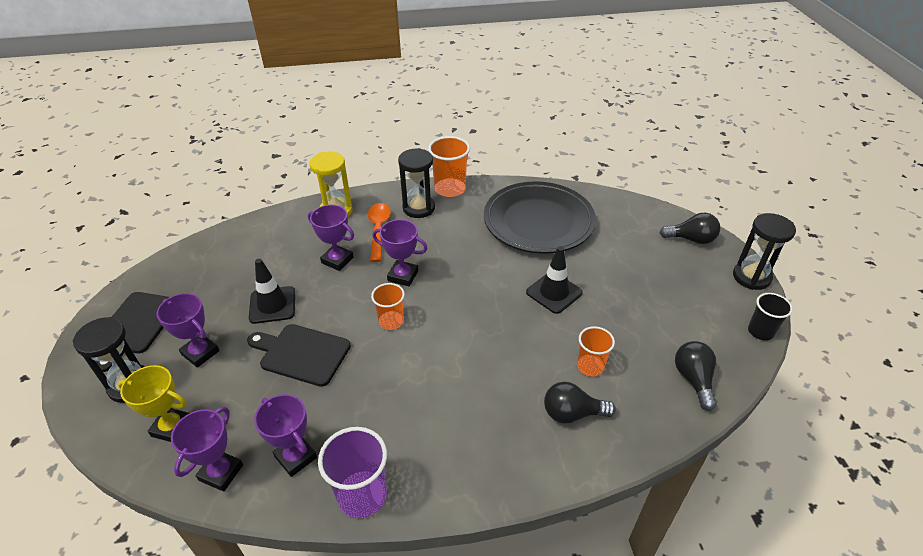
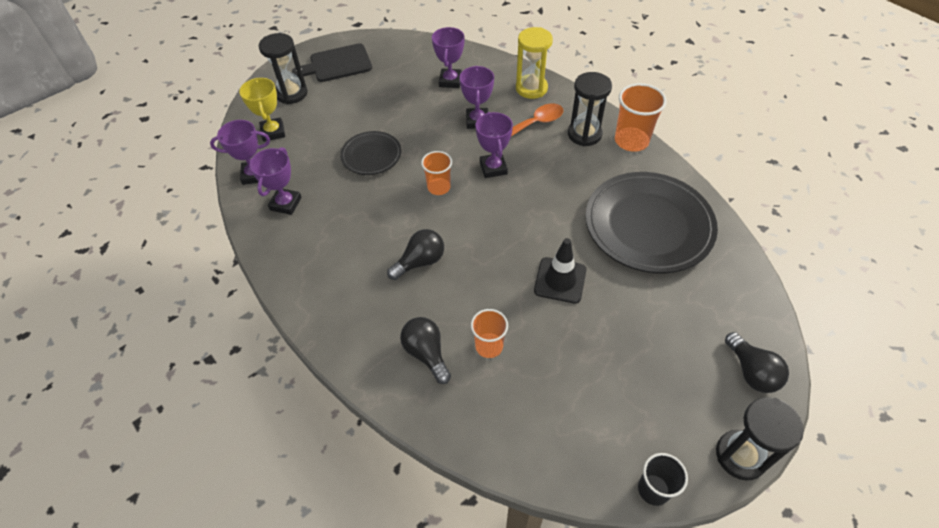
camera: 60 degrees right, 10 degrees up
purple trophy [157,293,219,368] -> purple trophy moved to [432,27,464,88]
black cutting board [247,324,351,387] -> black plate [340,131,401,175]
black traffic cone [249,259,295,324] -> none
purple cup [318,427,387,518] -> none
black light bulb [675,341,717,411] -> black light bulb moved to [387,229,444,280]

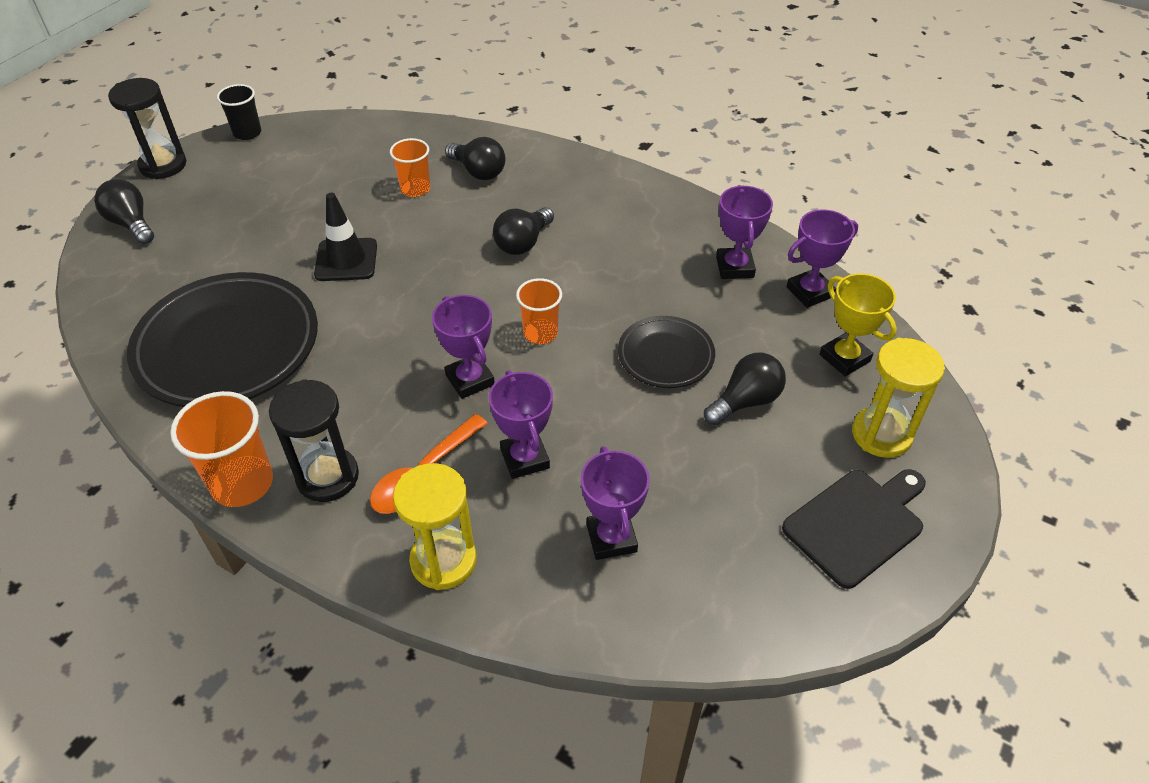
camera: 160 degrees right, 5 degrees down
black hourglass [259,33,308,104] -> yellow hourglass [852,338,945,458]
none -> black light bulb [704,353,786,425]

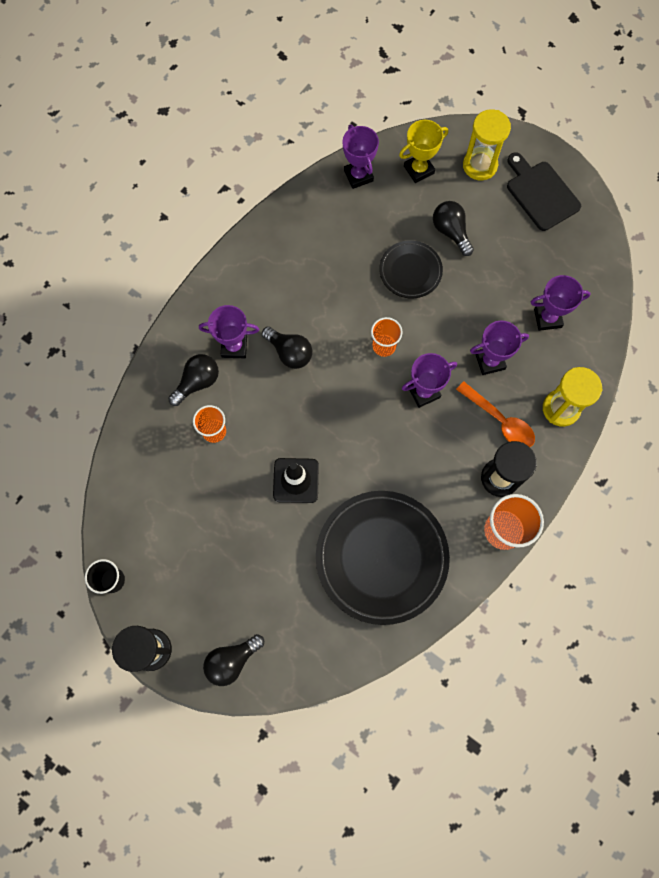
camera: 85 degrees left, 25 degrees up
purple trophy [716,185,773,279] -> purple trophy moved to [199,305,259,358]

